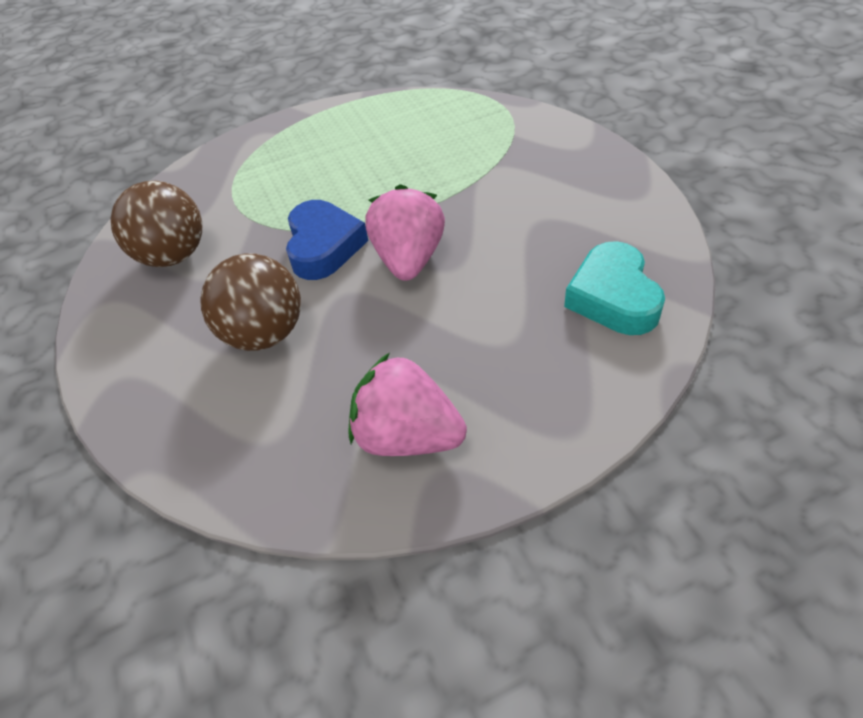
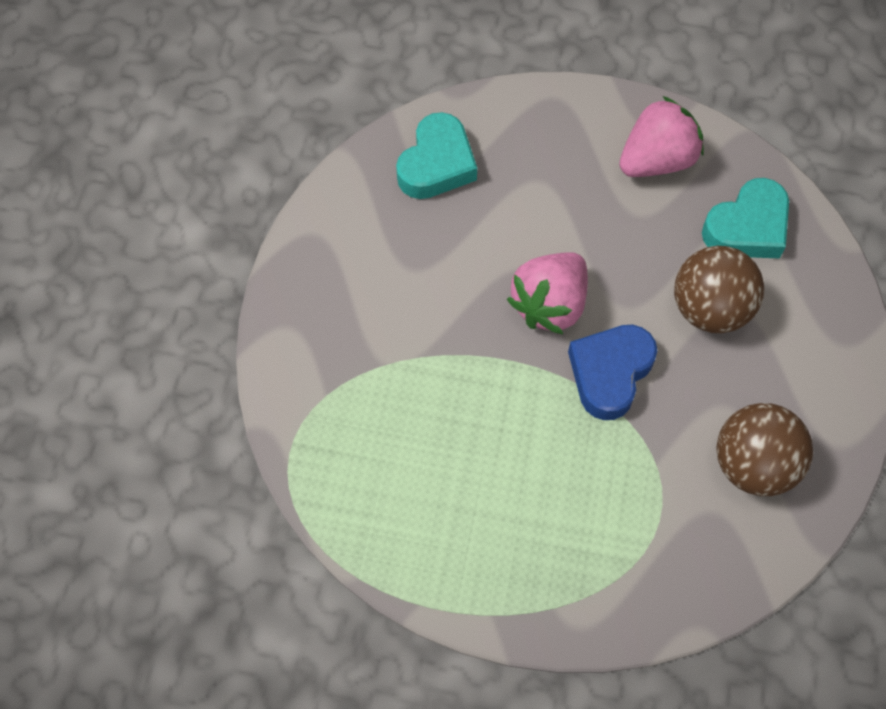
camera: 150 degrees left, 15 degrees up
pink strawberry [348,353,467,456] -> pink strawberry turned 90 degrees counterclockwise [619,96,704,177]
none -> turquoise heart [702,178,789,258]

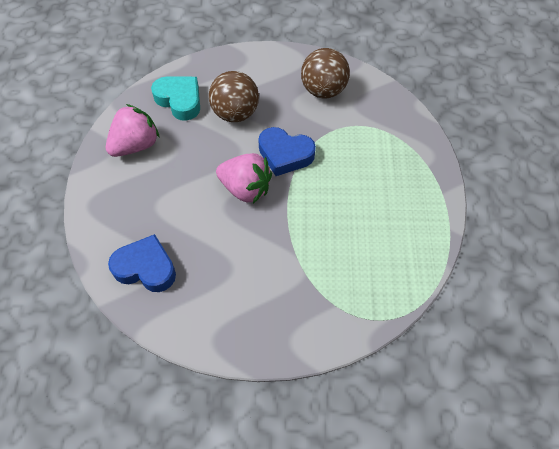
camera: 100 degrees left, 5 degrees down
turquoise heart [396,112,477,199] -> blue heart [108,234,176,292]
pink strawberry [619,96,704,177] -> pink strawberry turned 90 degrees clockwise [106,104,160,157]

